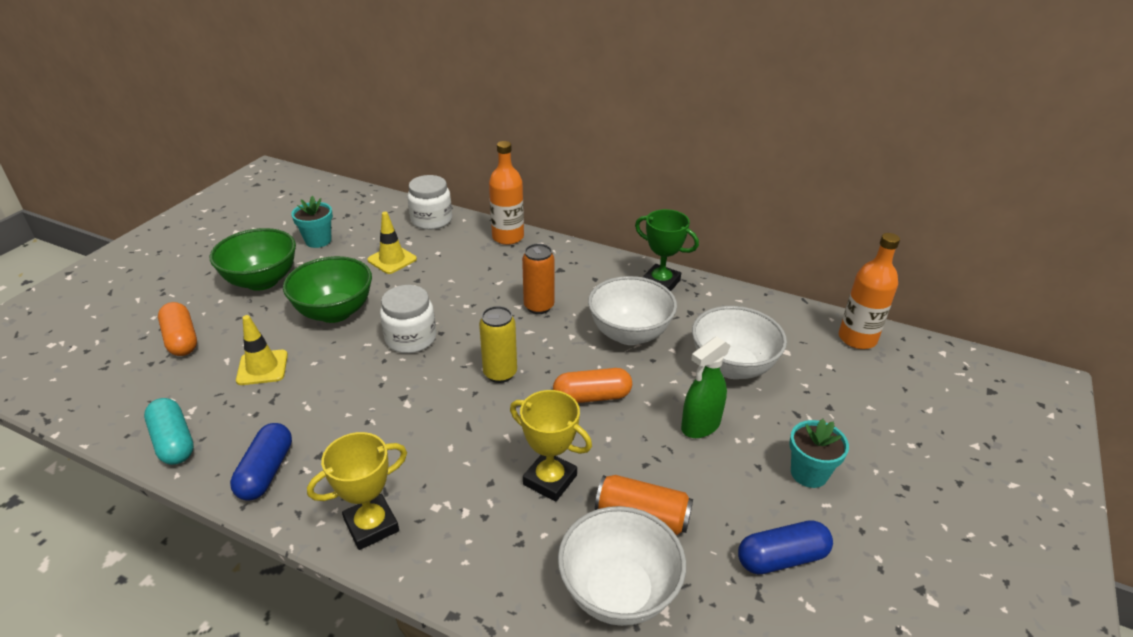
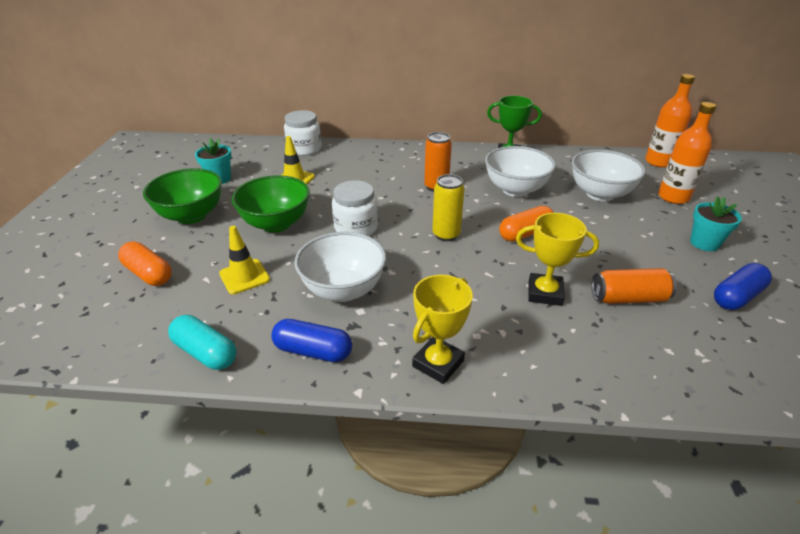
camera: 20 degrees left, 0 degrees up
blue capsule [230,423,292,501] -> blue capsule turned 60 degrees counterclockwise [271,319,352,362]
orange bottle [489,141,524,245] -> orange bottle moved to [658,102,716,204]
white bowl [558,506,686,626] -> white bowl moved to [294,232,386,302]
green spray bottle [681,336,731,438] -> none

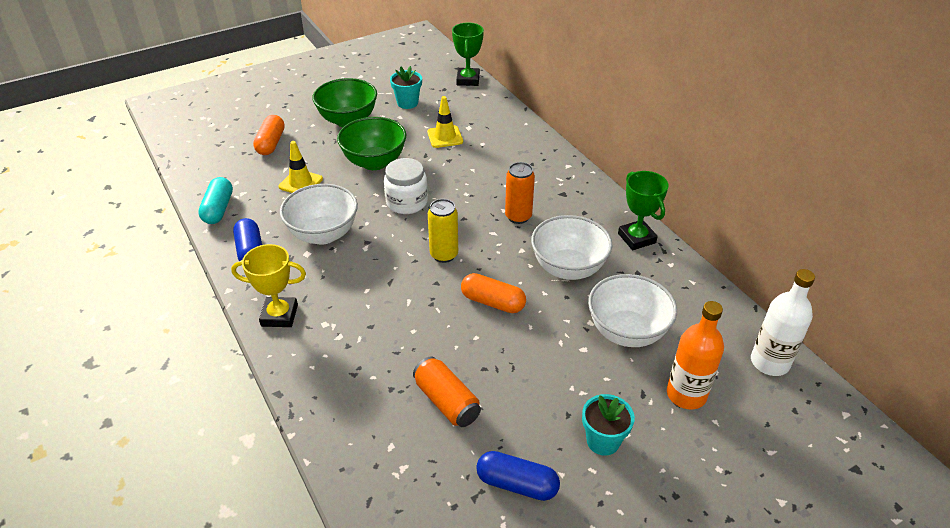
camera: 55 degrees right, 5 degrees up
white jar [284,110,322,156] -> none
yellow trophy [516,213,599,306] -> none
orange bottle [645,74,695,168] -> white bottle [751,269,815,376]
none -> green trophy [452,23,484,86]

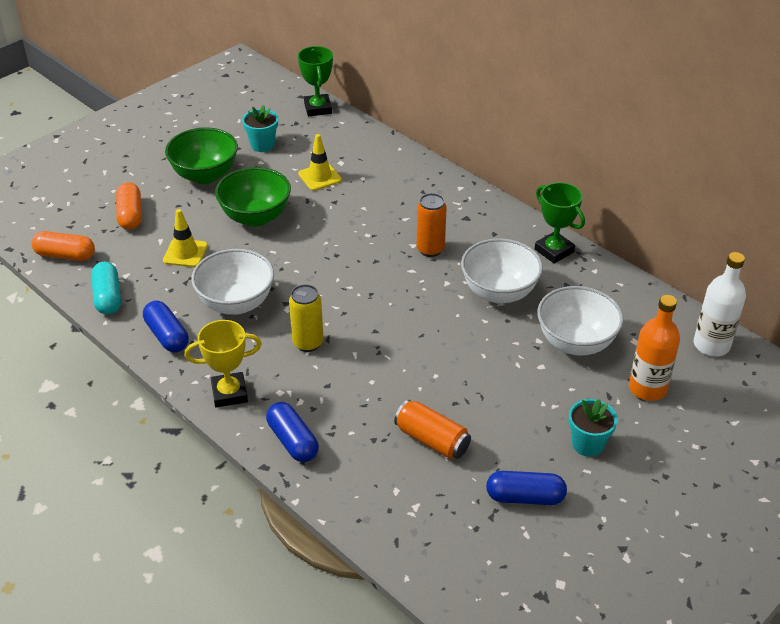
camera: 15 degrees left, 0 degrees up
white jar [384,158,428,214] -> none
yellow can [428,199,458,263] -> yellow can moved to [289,284,324,352]
orange capsule [461,273,526,313] -> orange capsule moved to [32,231,95,261]
none -> blue capsule [266,402,319,462]

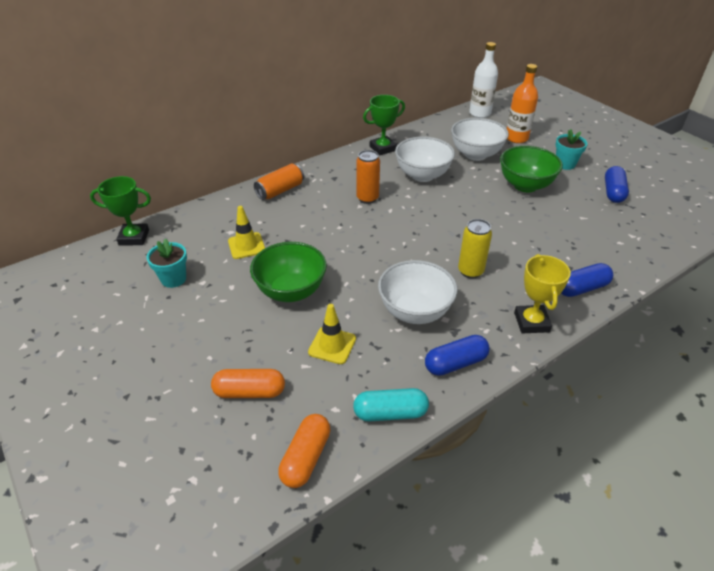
camera: 80 degrees left, 0 degrees up
green bowl [165,127,238,184] -> green bowl moved to [500,146,563,192]
orange can [394,400,471,459] -> orange can moved to [254,164,304,200]

